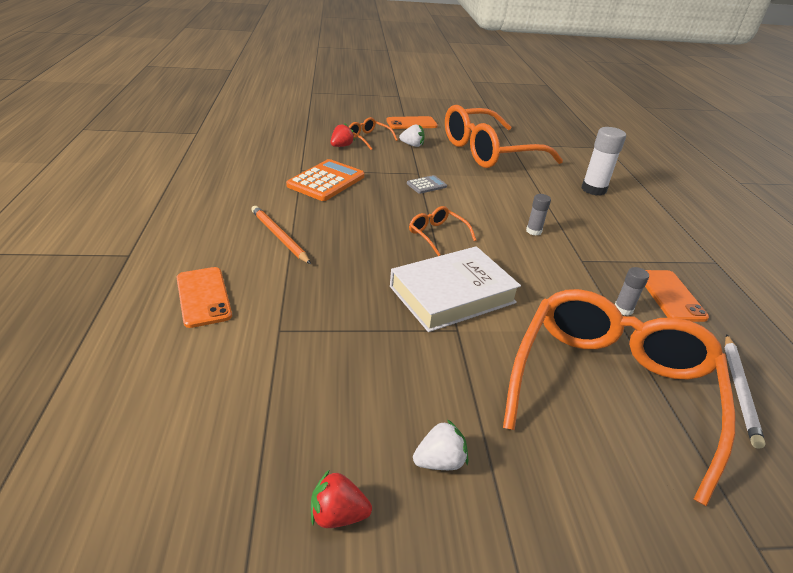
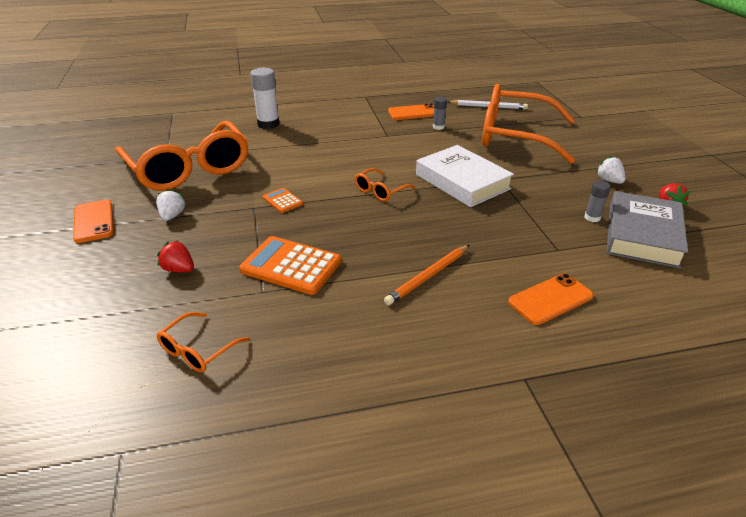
camera: 95 degrees left, 0 degrees up
orange glasses [349,117,398,150] -> orange glasses moved to [157,312,249,372]
grey calculator [407,175,447,194] -> orange calculator [263,188,303,213]
grey glue stick [526,194,551,236] -> grey glue stick moved to [584,181,610,222]
none -> grey book [607,191,688,269]

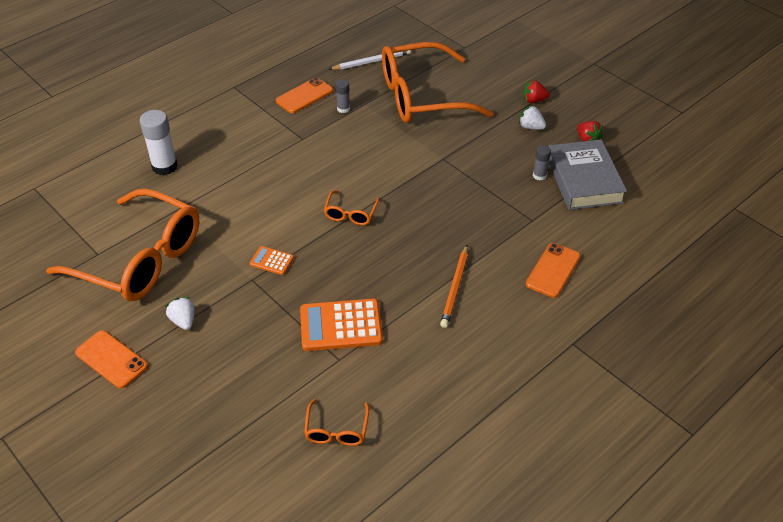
camera: 30 degrees left, 10 degrees up
red strawberry [157,240,194,272] -> red strawberry moved to [523,80,550,103]
white book [416,145,514,207] -> none

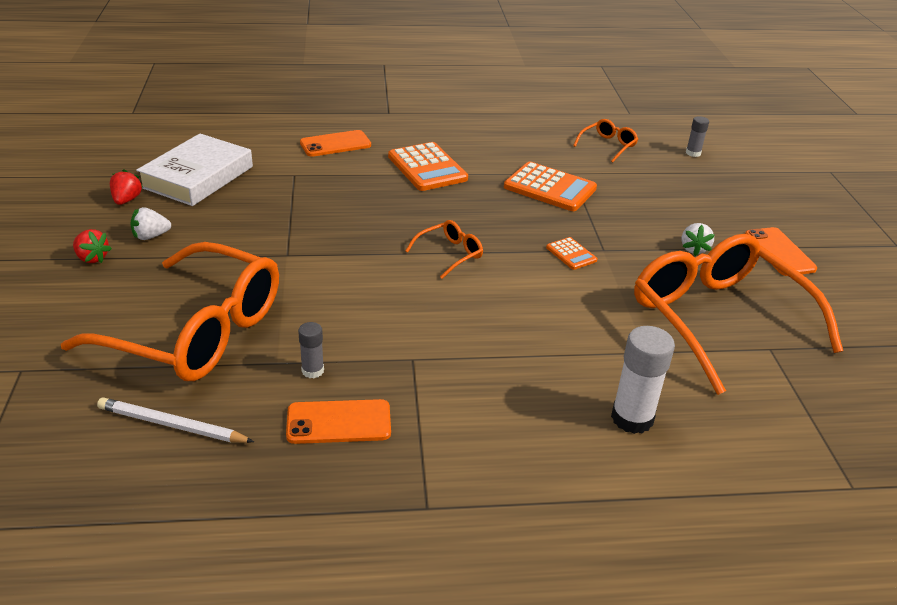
camera: 145 degrees left, 10 degrees down
orange pencil [440,245,468,328] -> orange calculator [388,142,468,191]
white strawberry [519,105,546,130] -> white strawberry turned 90 degrees clockwise [130,207,171,240]
grey glue stick [533,145,551,180] -> grey glue stick moved to [686,116,709,157]
grey book [548,140,627,210] -> white book [136,133,253,206]

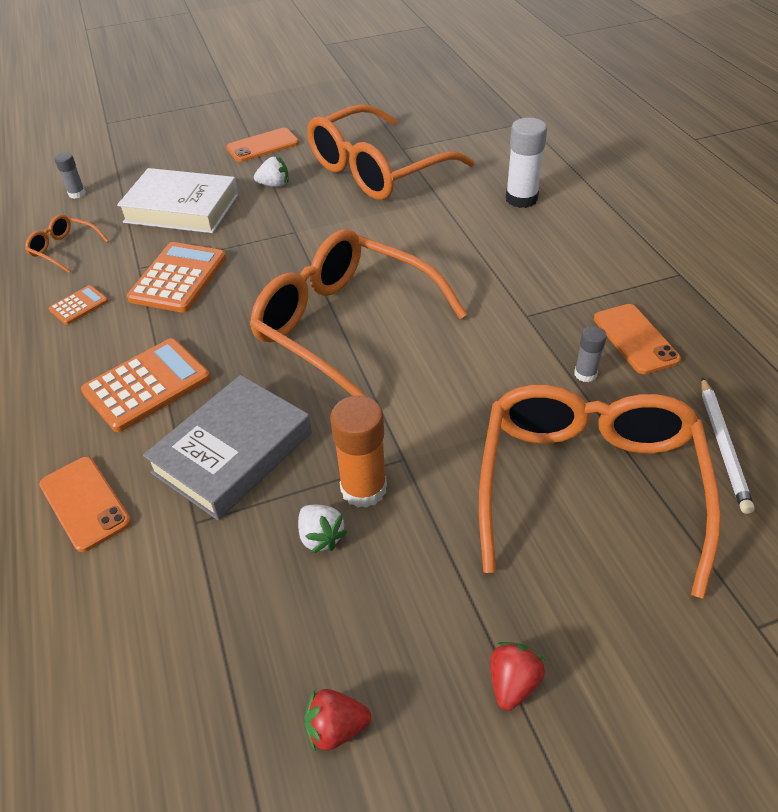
camera: 100 degrees left, 10 degrees up
white strawberry [130,207,171,240] -> white strawberry moved to [298,505,347,554]
white book [136,133,253,206] -> white book moved to [117,168,238,233]
orange glasses [405,220,483,279] -> orange glasses [250,229,467,397], size x2.43
orange calculator [546,237,597,270] -> orange calculator moved to [49,285,109,325]
none -> grey book [143,375,312,520]
none -> orange glue stick [330,396,387,508]

